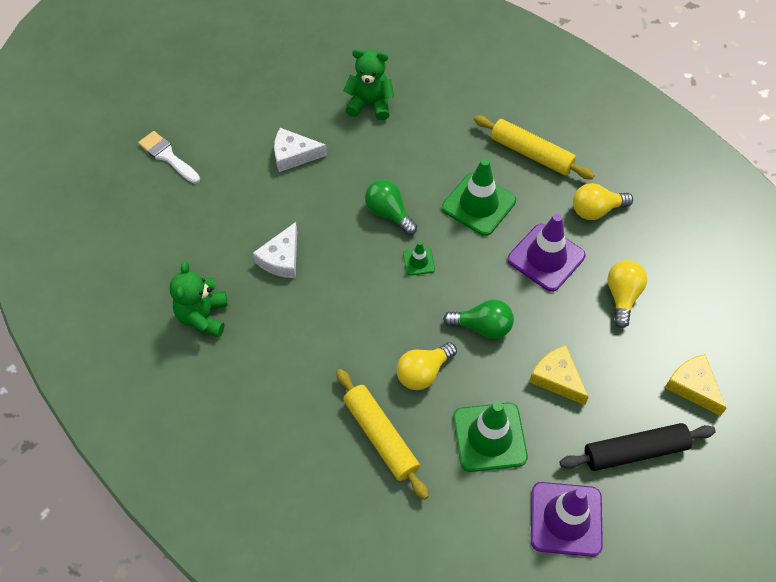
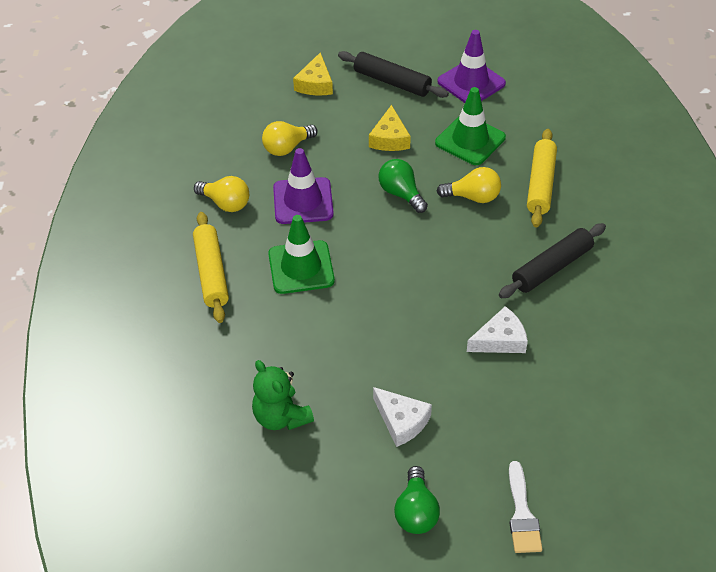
camera: 135 degrees left, 10 degrees down
green teddy bear [170,262,228,337] -> none
green light bulb [365,179,417,235] -> green light bulb moved to [394,466,440,534]
green traffic cone [403,242,435,276] -> none
none -> black rolling pin [499,223,606,298]

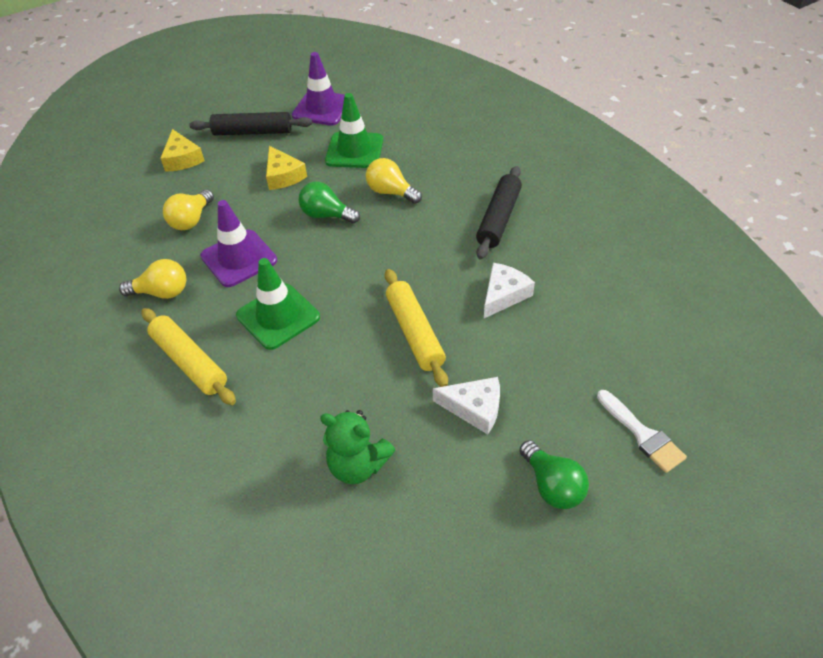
camera: 30 degrees left, 0 degrees up
yellow light bulb [436,167,501,203] -> yellow light bulb turned 120 degrees counterclockwise [366,158,422,204]
yellow rolling pin [527,129,557,228] -> yellow rolling pin moved to [385,269,448,387]

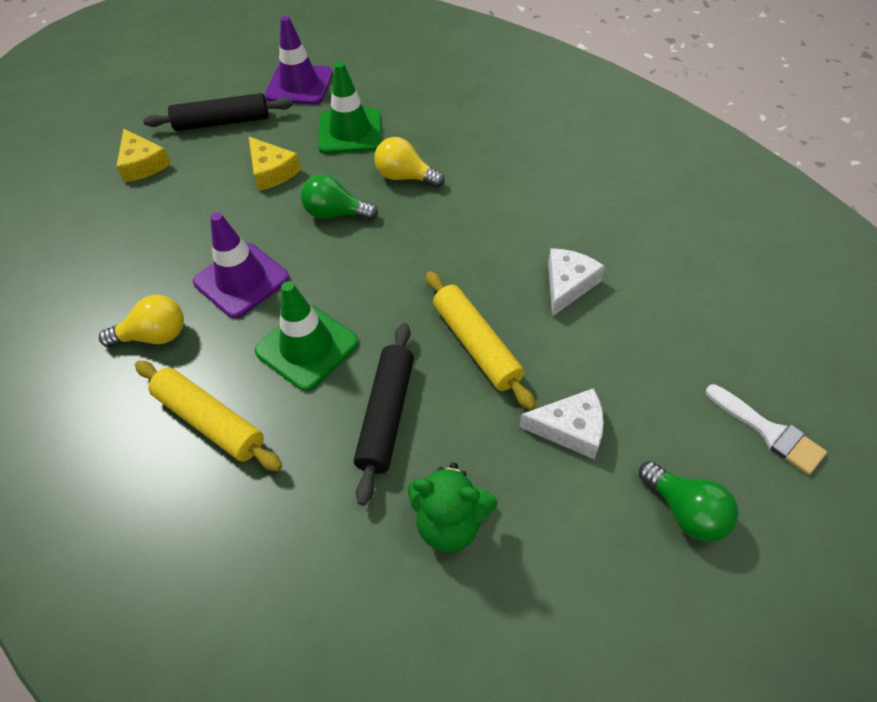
camera: 10 degrees left, 5 degrees up
yellow light bulb [163,190,214,230] -> none
black rolling pin [476,166,522,260] -> black rolling pin moved to [354,323,414,506]

